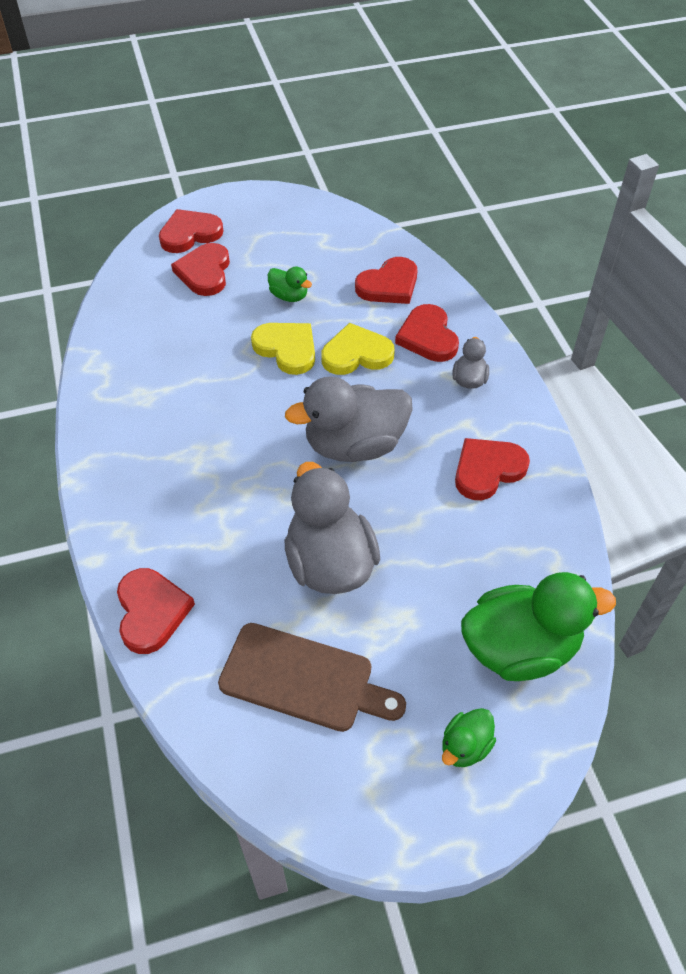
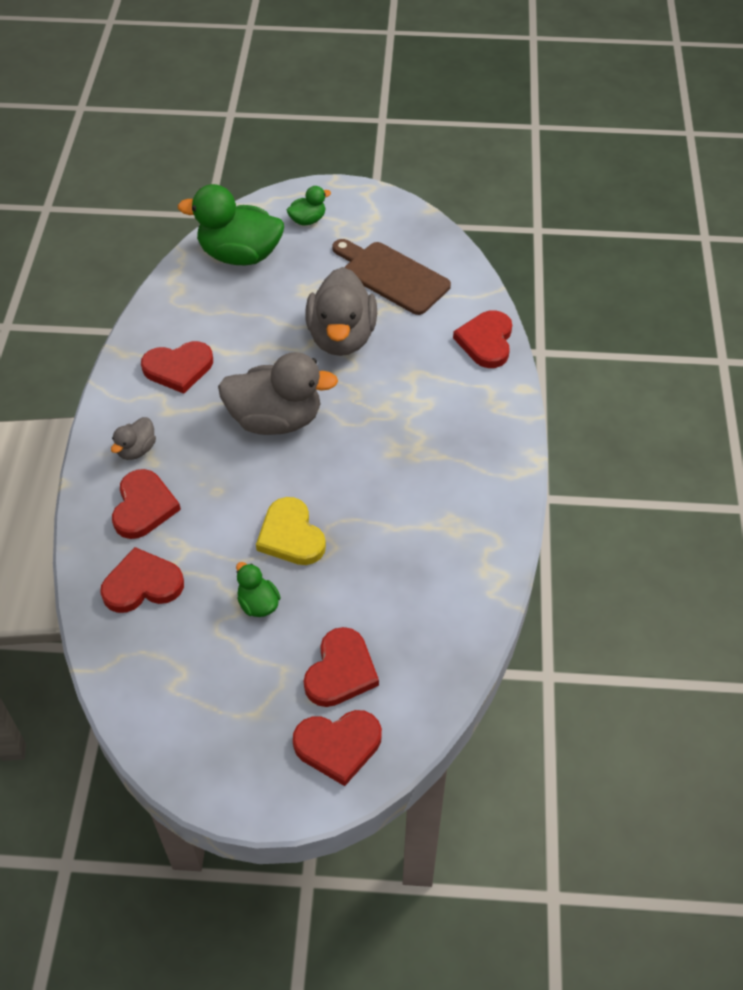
camera: 160 degrees left, 0 degrees up
yellow heart [321,323,395,375] -> none

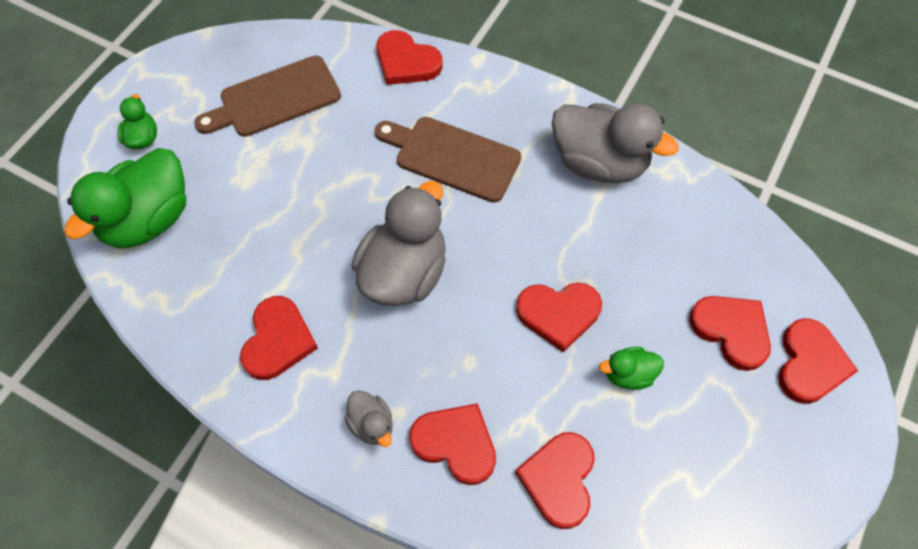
camera: 65 degrees left, 10 degrees up
yellow heart [256,497,326,565] -> red heart [516,283,602,352]
grey duck [305,267,377,356] -> grey duck moved to [552,103,679,183]
none -> brown cutting board [375,117,521,203]

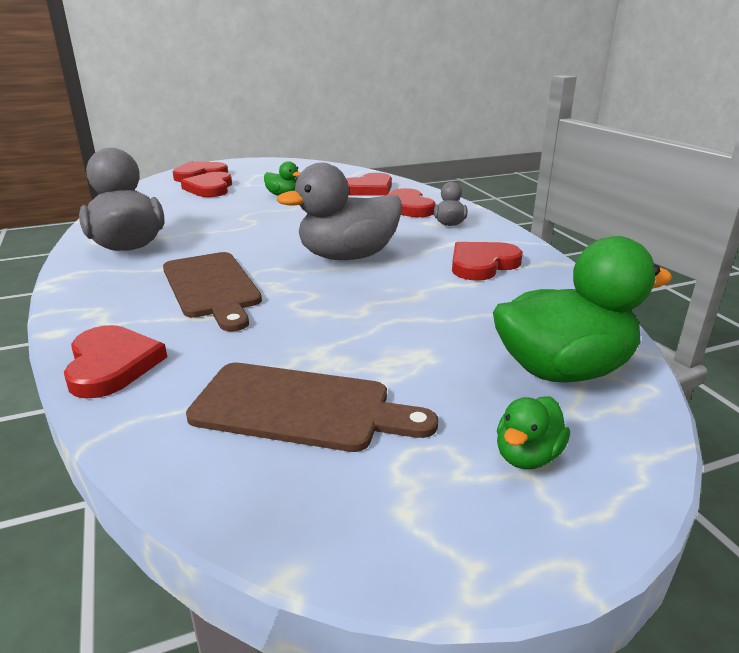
camera: 140 degrees left, 35 degrees down
red heart [516,283,602,352] -> none

